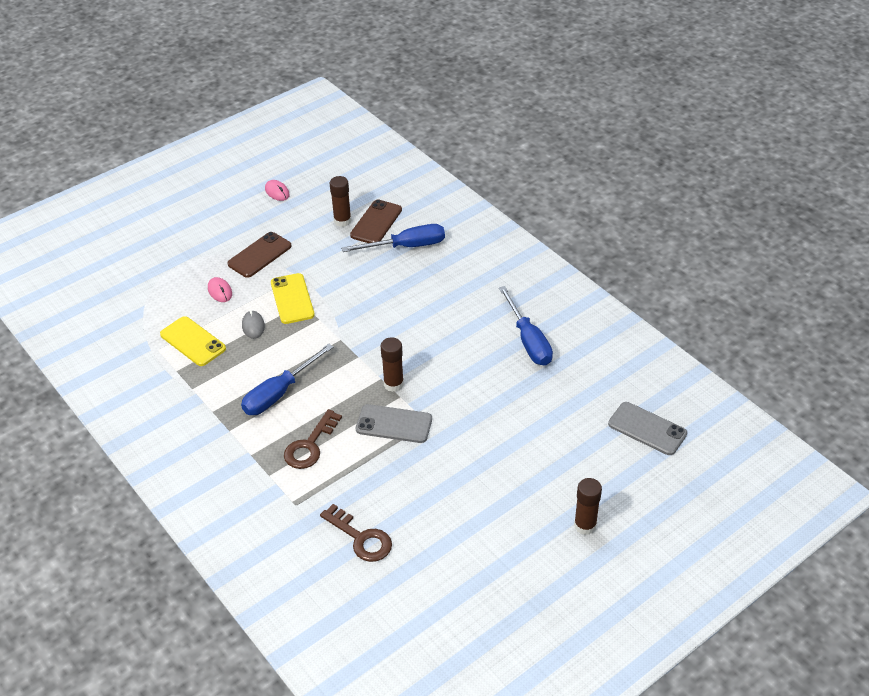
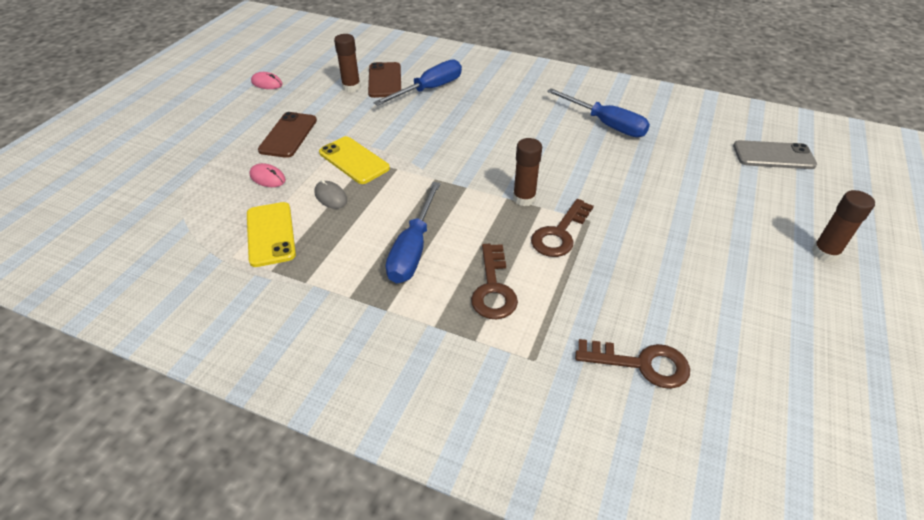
camera: 30 degrees left, 0 degrees up
yellow phone [160,316,226,366] -> yellow phone turned 60 degrees clockwise [247,202,296,267]
grey phone [356,404,432,443] -> brown key [531,199,594,257]

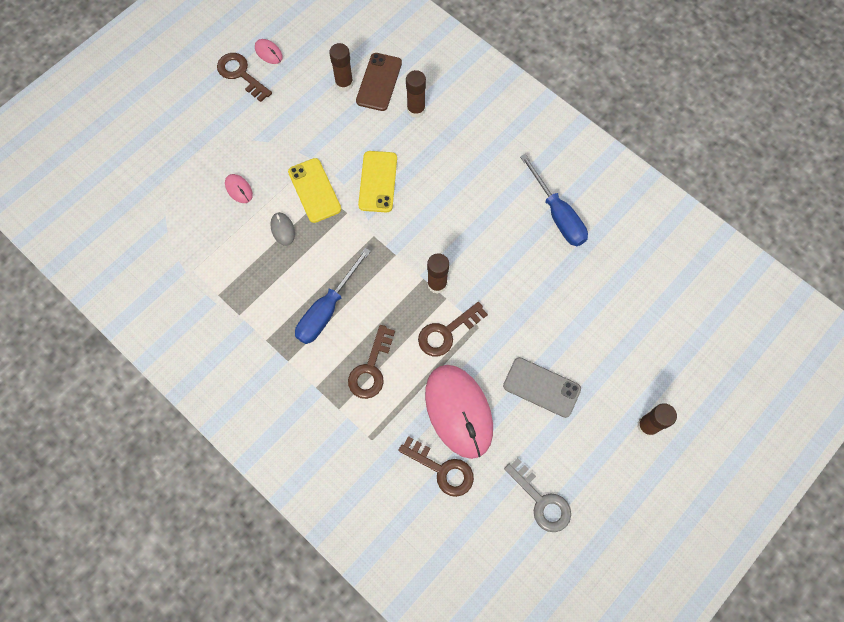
camera: 20 degrees right, 25 degrees up
yellow phone [247,202,296,267] -> yellow phone moved to [358,151,397,212]
brown phone [258,112,317,158] -> none
blue screwdriver [373,59,462,106] -> brown glue stick [406,70,426,118]
grey phone [733,140,817,169] -> grey phone moved to [503,357,581,418]
none -> brown key [217,53,272,102]
none -> pink mouse [425,365,493,459]
none -> grey key [504,458,571,532]

